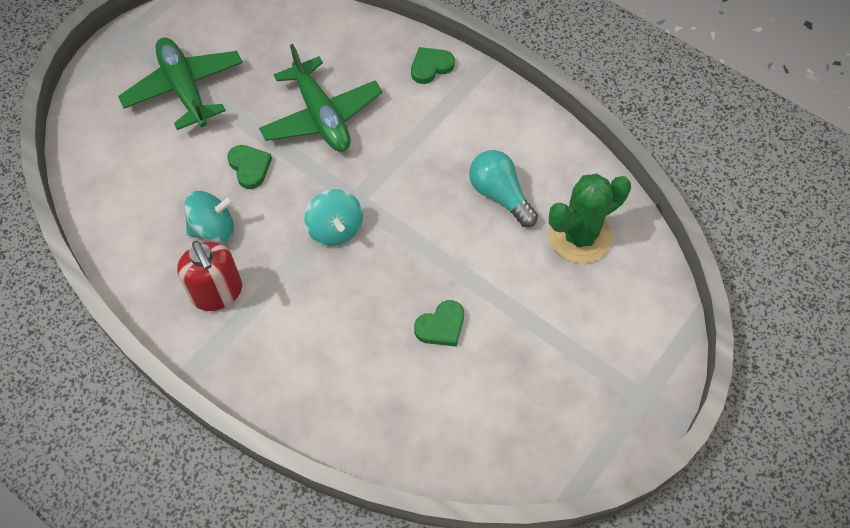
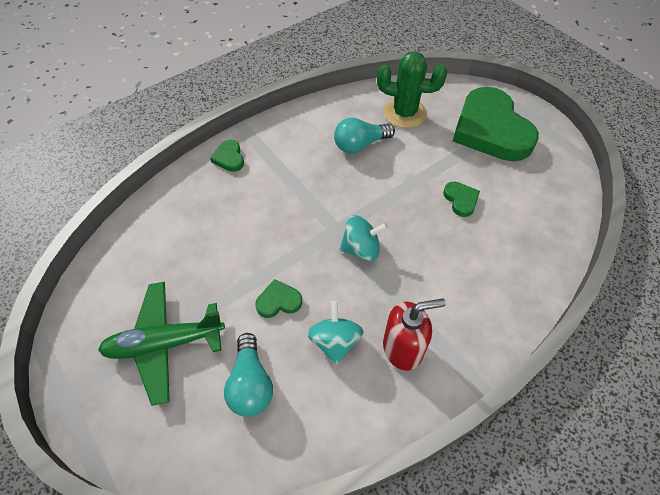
camera: 75 degrees left, 5 degrees down
green plane [259,44,383,152] -> none
green cactus [549,174,631,263] -> green cactus turned 60 degrees counterclockwise [377,51,447,128]
none -> turquoise light bulb [224,333,273,417]
none -> green heart [453,87,539,161]

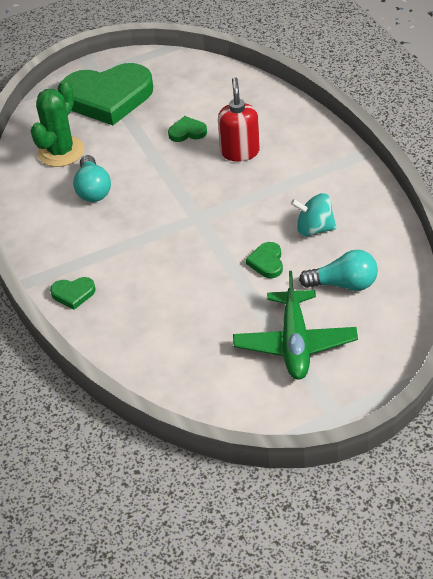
camera: 75 degrees left, 10 degrees down
turquoise spinning top [339,215,388,261] -> none
red soap dispenser [383,298,446,371] -> red soap dispenser moved to [218,77,260,161]

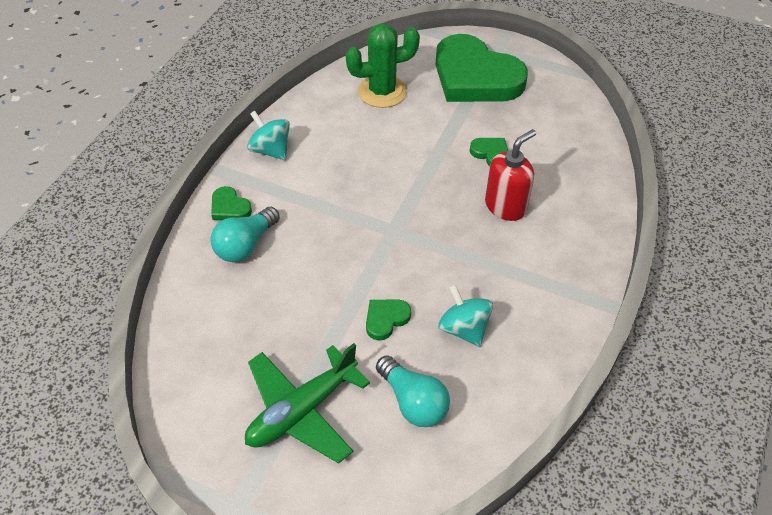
camera: 45 degrees right, 5 degrees up
turquoise light bulb [73,155,111,202] -> turquoise light bulb moved to [211,207,280,262]
none -> turquoise spinning top [247,111,290,160]

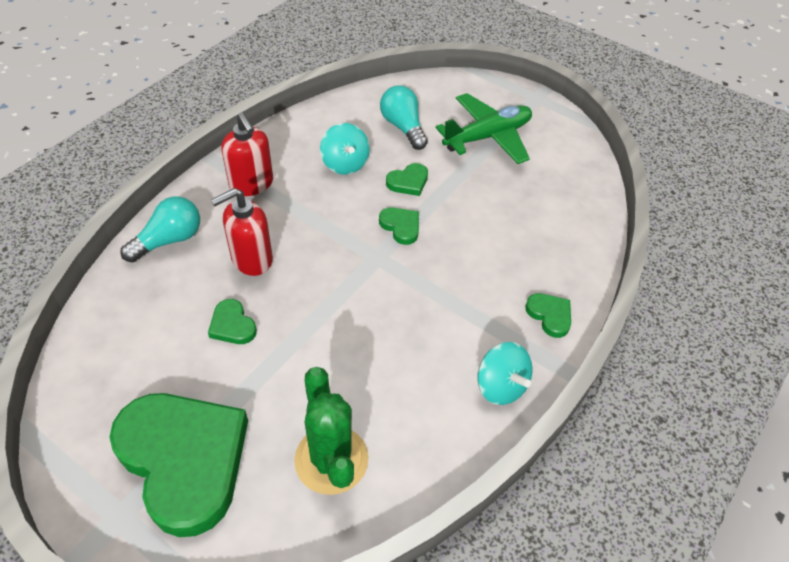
camera: 170 degrees left, 0 degrees up
turquoise light bulb [211,207,280,262] -> turquoise light bulb moved to [121,196,200,263]
green cactus [346,23,420,108] -> green cactus turned 75 degrees clockwise [294,367,369,495]
none -> red soap dispenser [221,112,273,196]
none -> green heart [379,207,419,245]

